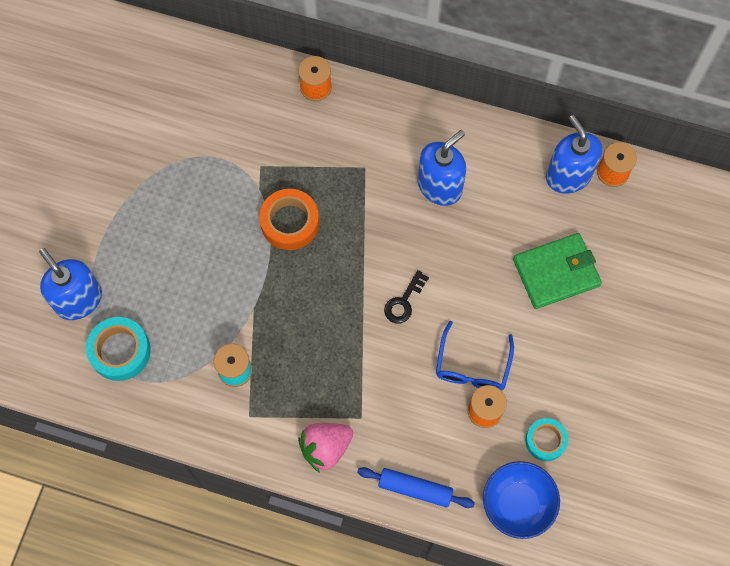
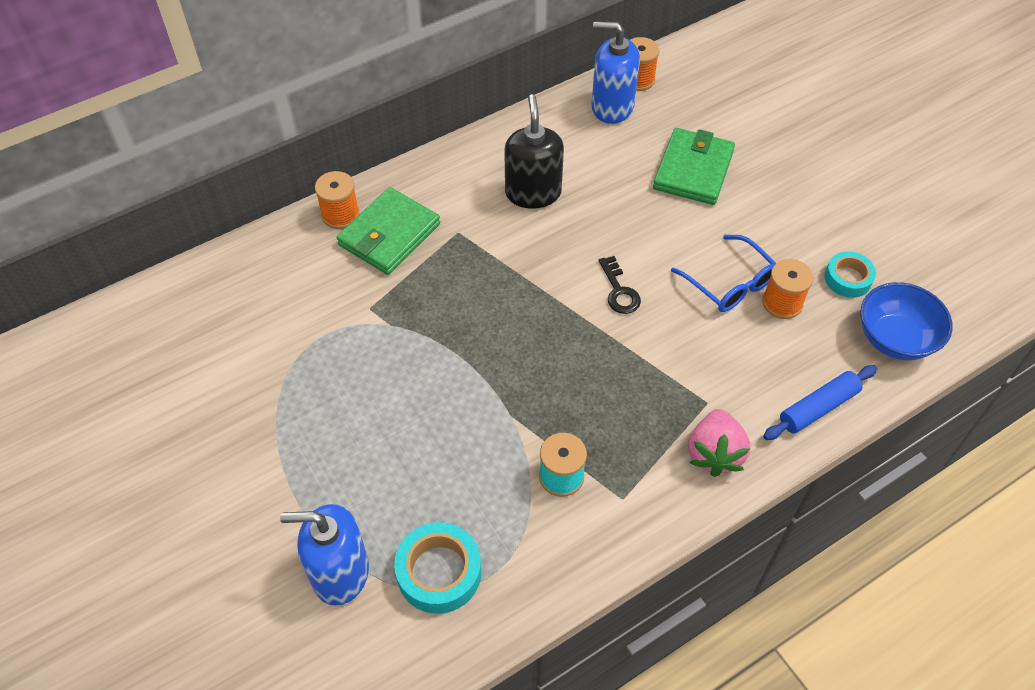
camera: 50 degrees left, 15 degrees down
orange tape [259,189,319,250] -> none
blue soap dispenser [418,130,467,206] -> black soap dispenser [504,94,564,209]
none -> green wallet [337,187,440,275]

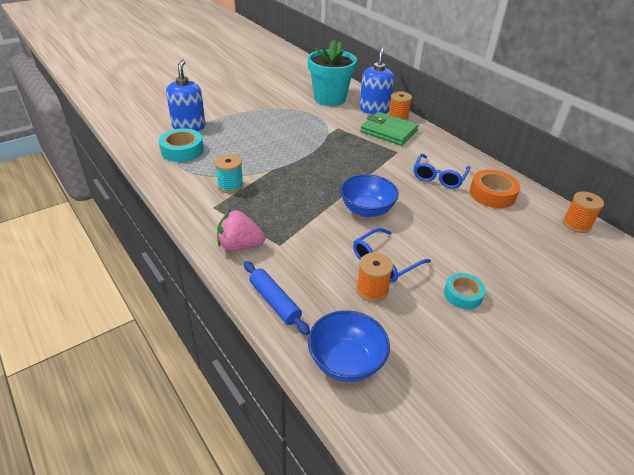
camera: 85 degrees right, 15 degrees down
black soap dispenser [504,94,564,209] -> blue glasses [414,154,471,189]
blue soap dispenser [592,22,640,124] -> blue soap dispenser moved to [359,47,394,114]
black key [599,256,641,314] -> blue bowl [340,174,399,217]
green wallet [653,128,735,205] -> none
turquoise tape [825,251,876,298] -> turquoise tape moved to [444,273,486,309]
none -> turquoise flower pot [308,39,357,106]
none -> orange tape [470,170,520,208]

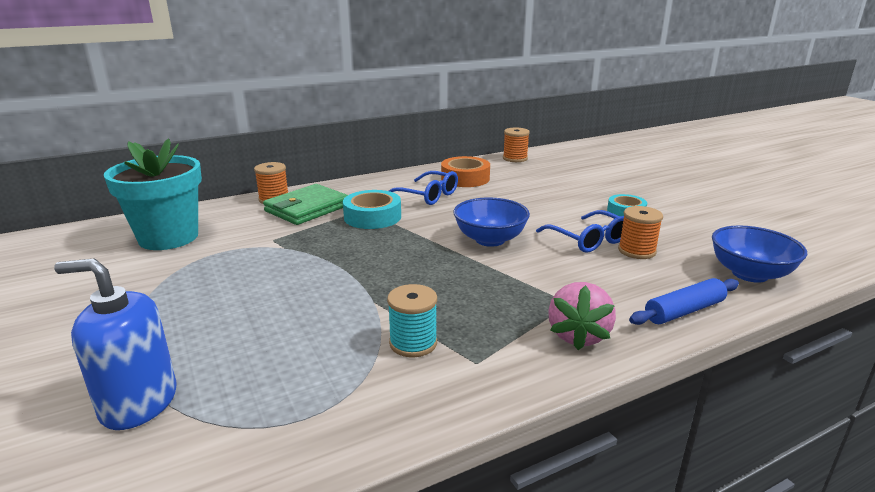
camera: 80 degrees left, 15 degrees down
turquoise tape [159,128,204,162] -> turquoise tape moved to [343,190,401,229]
blue soap dispenser [359,47,394,114] -> none

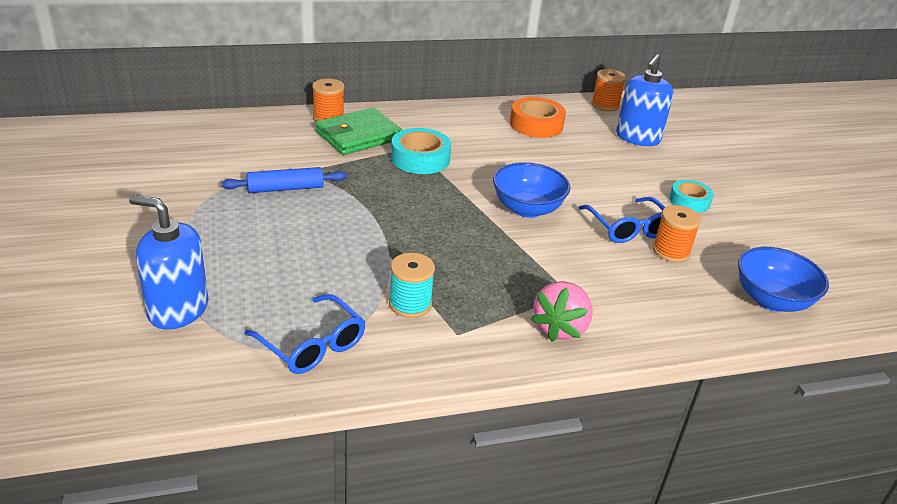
camera: 10 degrees right, 10 degrees up
turquoise flower pot [104,138,202,250] -> none
blue glasses [389,171,458,205] -> blue glasses moved to [244,294,365,374]
blue rolling pin [629,278,739,325] -> blue rolling pin moved to [221,167,347,193]
none -> blue soap dispenser [616,54,674,146]

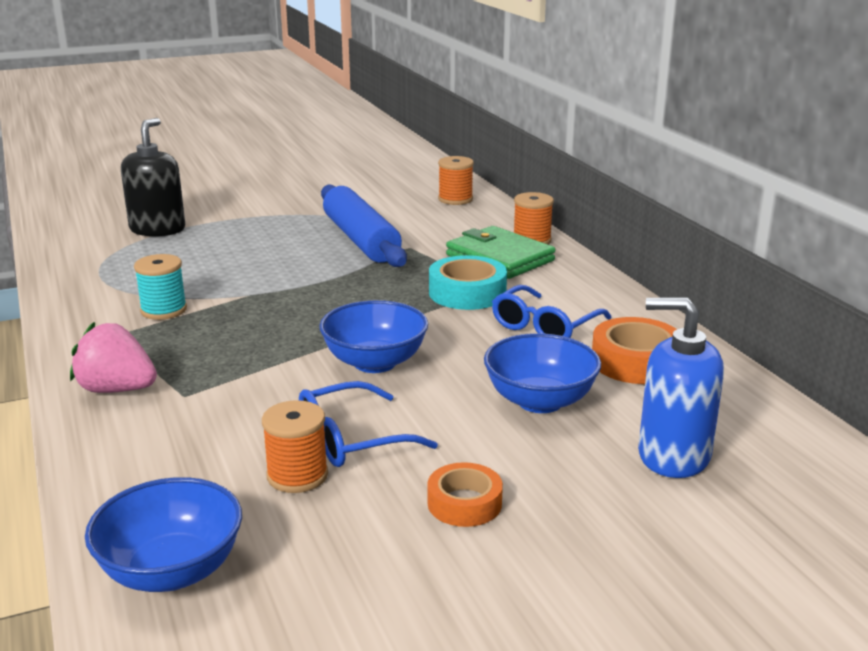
camera: 85 degrees right, 10 degrees down
blue soap dispenser [129,195,208,330] -> black soap dispenser [121,118,185,237]
blue rolling pin [221,167,347,193] -> blue rolling pin [321,184,407,267], size x1.69
blue glasses [244,294,365,374] -> blue glasses moved to [492,285,612,338]
orange spool [591,69,626,112] -> orange spool moved to [438,156,474,205]
turquoise tape [669,180,714,212] -> orange tape [427,462,503,527]
none -> blue bowl [484,333,601,413]

